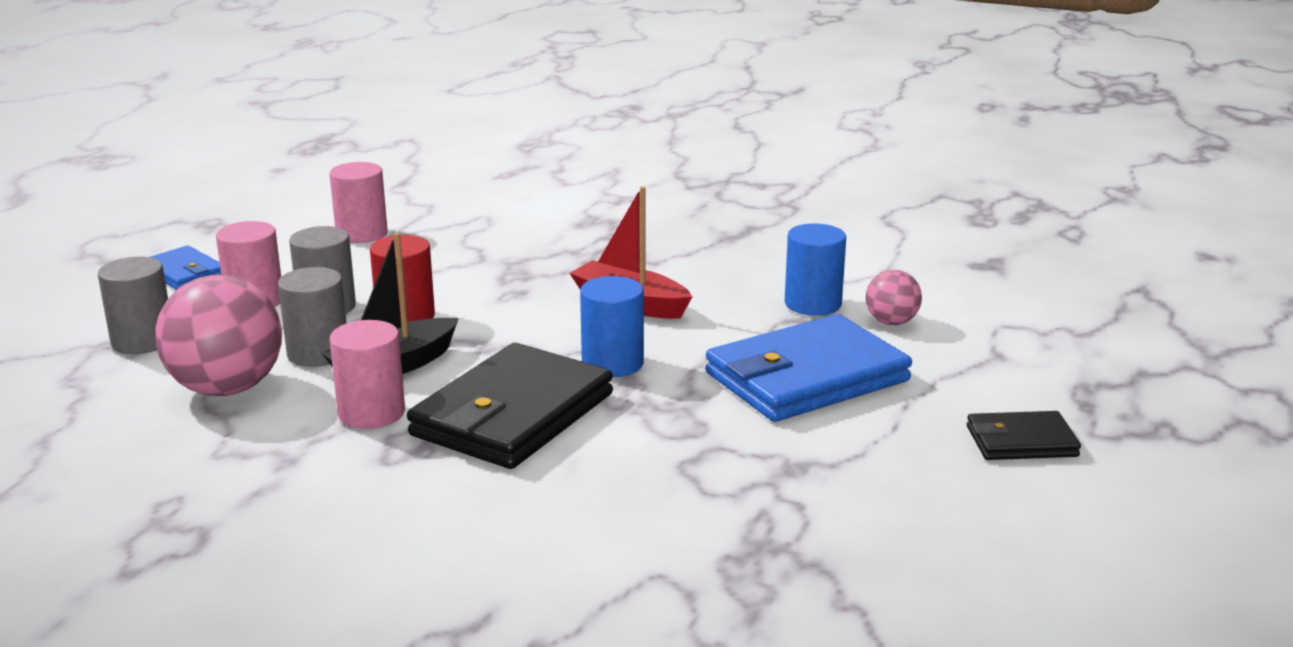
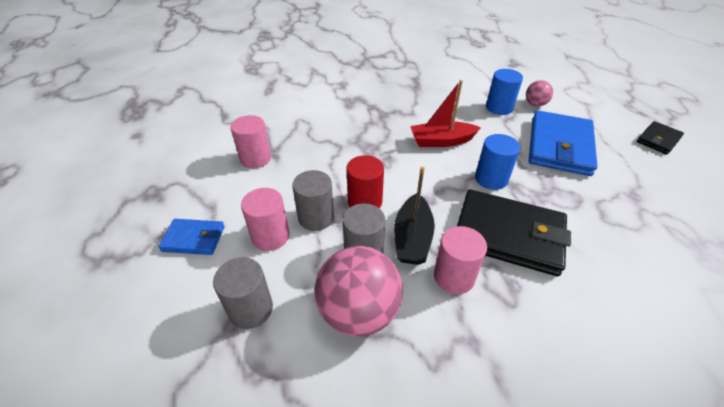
camera: 40 degrees left, 20 degrees up
black wallet [407,343,613,469] -> black wallet turned 60 degrees counterclockwise [457,189,571,276]

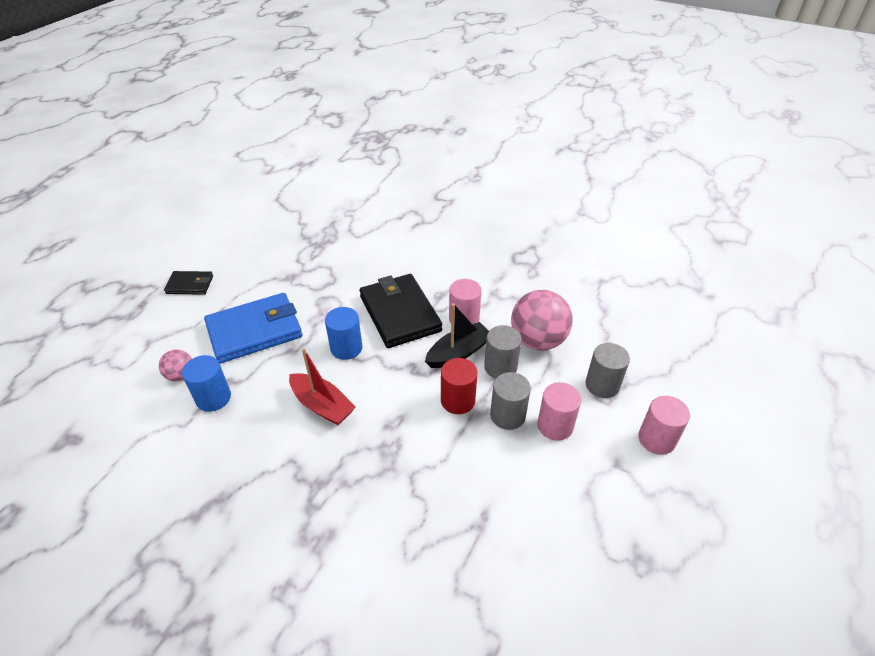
camera: 135 degrees left, 0 degrees up
blue wallet [158,219,225,255] -> none
pink cylinder [231,115,271,168] -> pink cylinder moved to [638,396,690,455]

